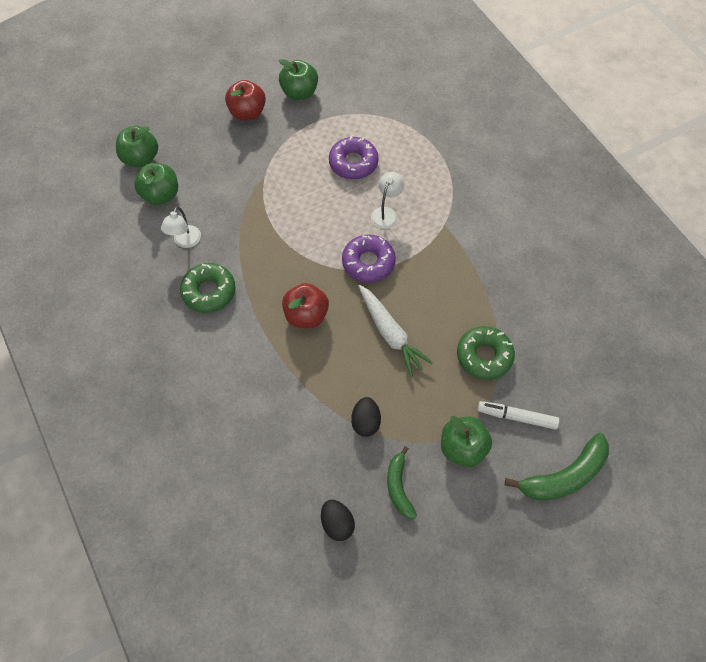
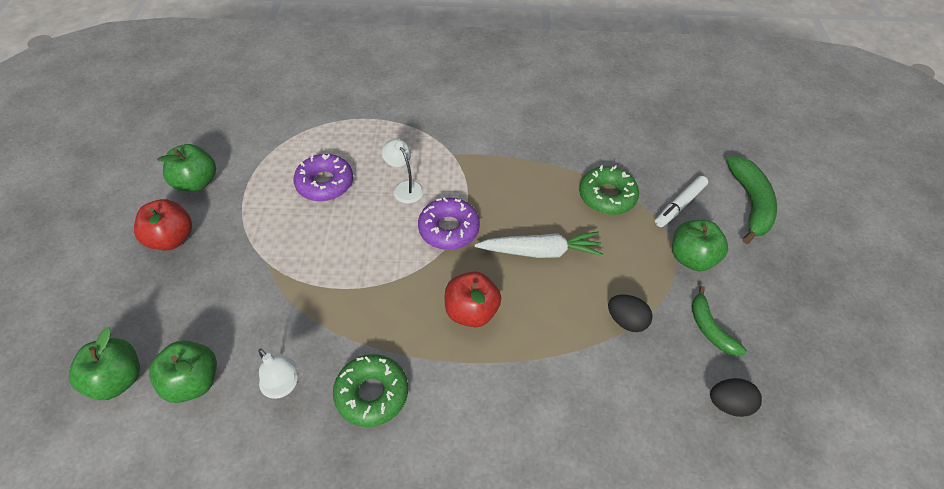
camera: 60 degrees left, 10 degrees down
green banana [387,446,417,519] -> green banana turned 45 degrees clockwise [692,286,747,356]

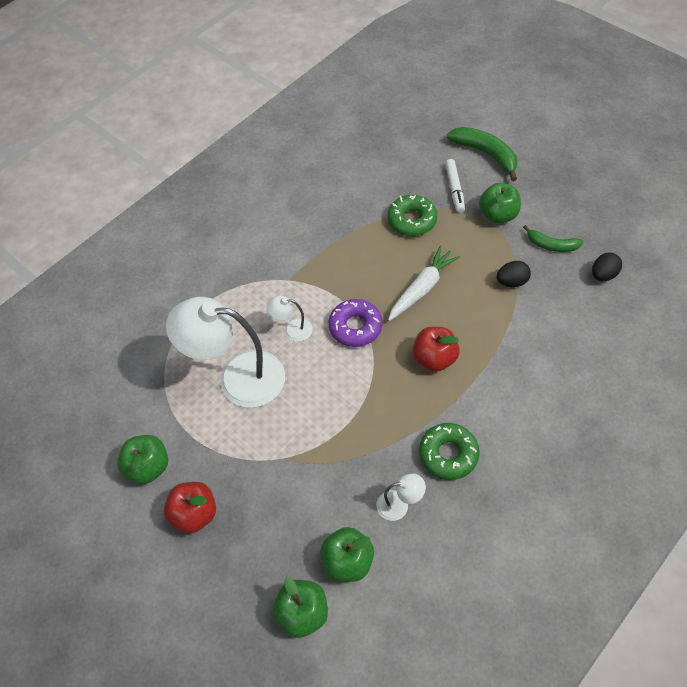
camera: 45 degrees left, 5 degrees up
purple donut [293,154,353,201] -> white lamp [166,297,285,408]

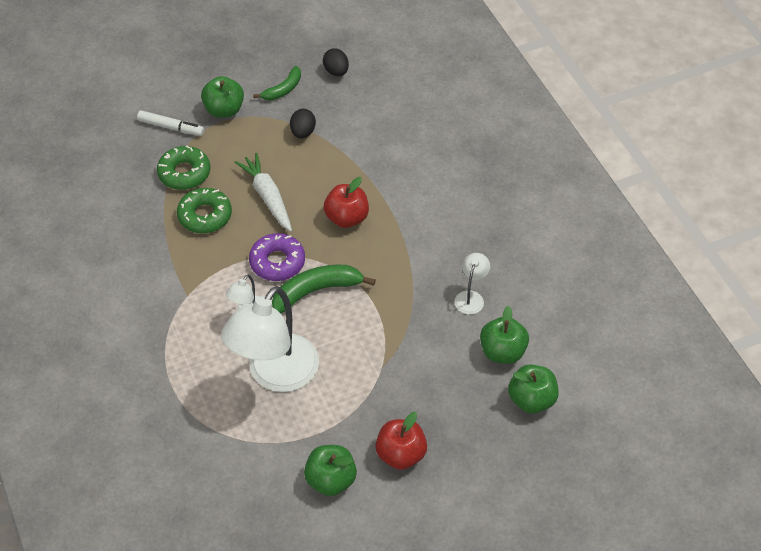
camera: 70 degrees left, 5 degrees down
green donut [419,423,480,480] -> green donut moved to [177,188,232,233]
green banana [447,127,517,181] -> green banana moved to [272,265,376,313]

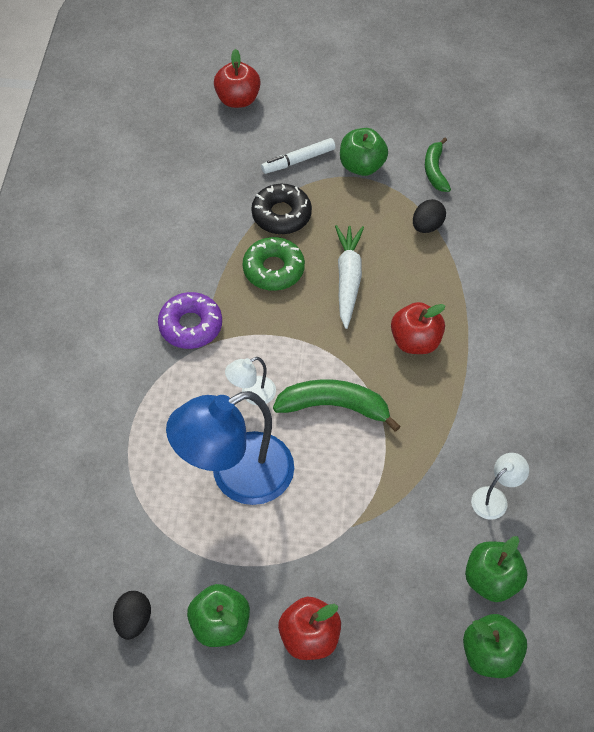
camera: 30 degrees right, 5 degrees up
white marker [137,110,204,136] -> white marker turned 105 degrees clockwise [261,138,336,174]
green donut [157,145,211,190] -> black donut [251,184,312,234]
white lamp [221,286,319,392] -> blue lamp [166,391,294,505]
purple donut [249,233,305,281] -> purple donut moved to [158,292,222,349]
green banana [253,66,301,100] -> green banana turned 105 degrees clockwise [425,137,451,192]
black egg [323,48,349,76] -> black egg moved to [113,591,151,640]
none -> red apple [214,49,261,108]

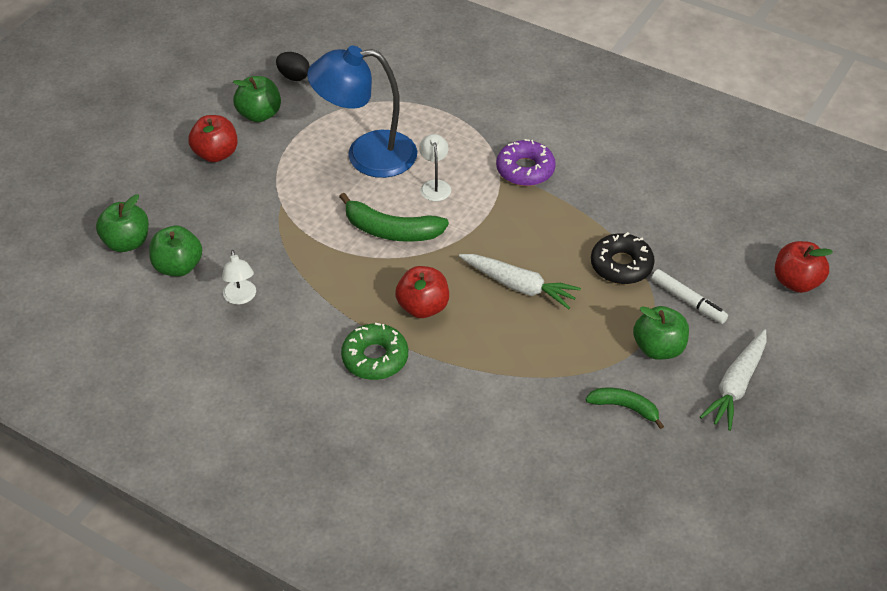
camera: 115 degrees right, 10 degrees down
blue lamp [166,391,294,505] -> blue lamp turned 90 degrees counterclockwise [307,46,417,178]
green donut [243,237,305,291] -> green donut moved to [341,323,408,380]
white marker [261,138,336,174] -> white marker turned 135 degrees clockwise [651,269,728,324]
green banana [273,379,401,432] -> green banana turned 75 degrees clockwise [339,193,449,242]
black egg [413,199,446,233] -> none
none -> white carrot [700,329,767,431]

